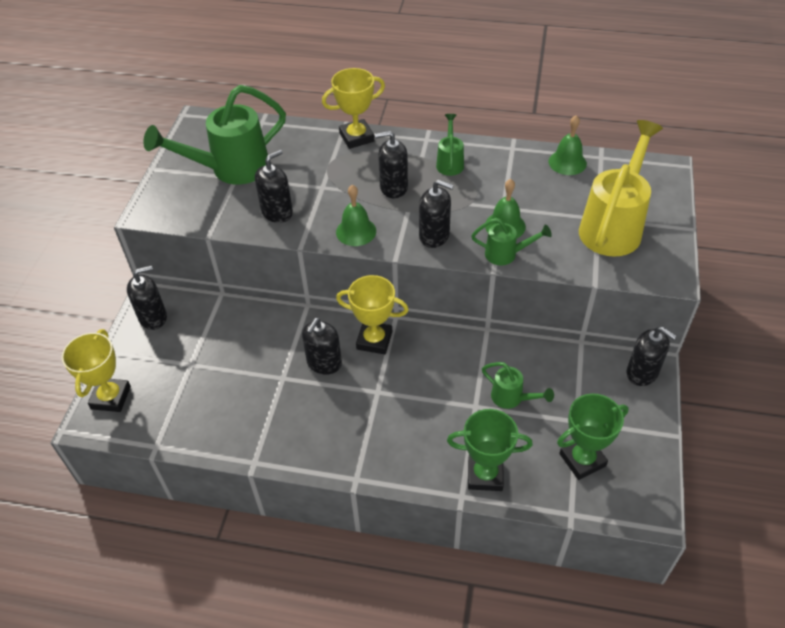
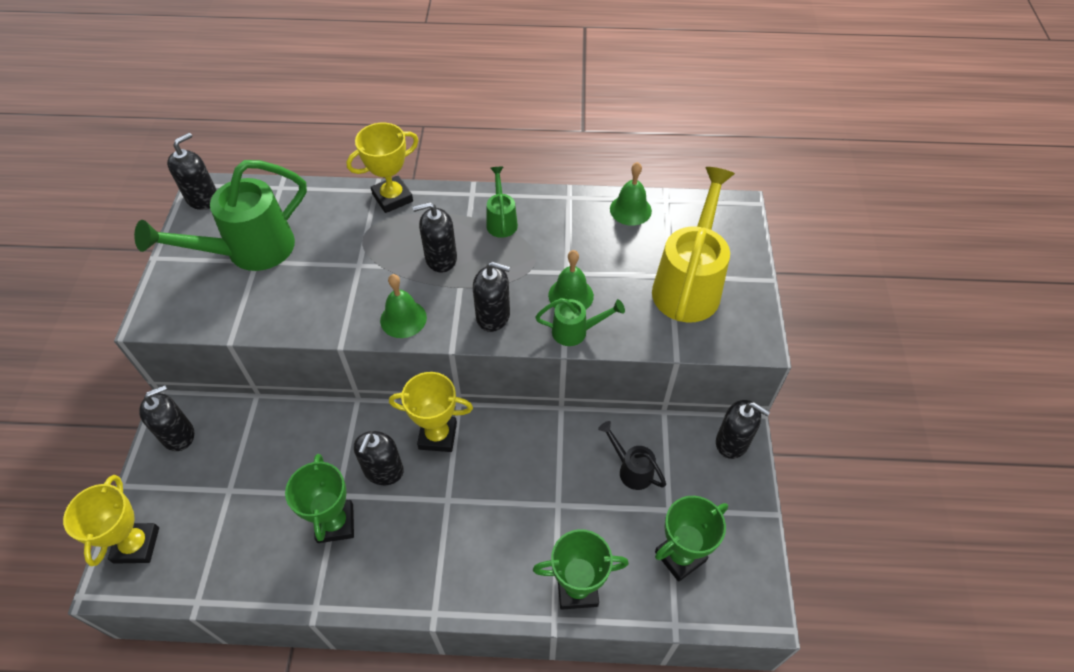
camera: 10 degrees left, 5 degrees up
black soap dispenser [255,150,293,223] -> black soap dispenser moved to [167,133,217,210]
green watering can [482,362,554,409] -> none
none -> green trophy [285,454,354,543]
none -> black watering can [598,421,666,490]

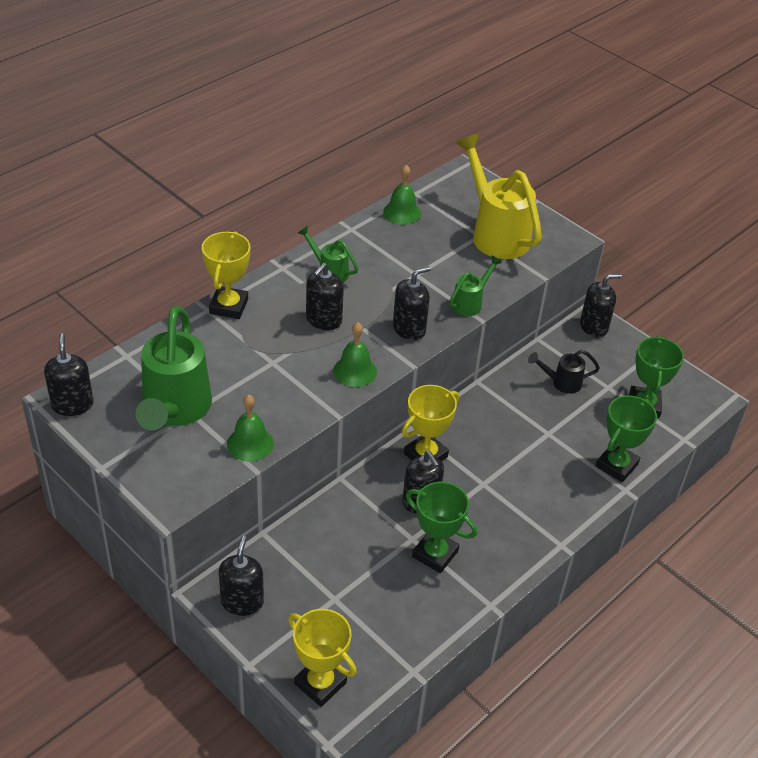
camera: 50 degrees left, 10 degrees down
green bell [548,250,594,310] -> green bell moved to [227,395,274,462]

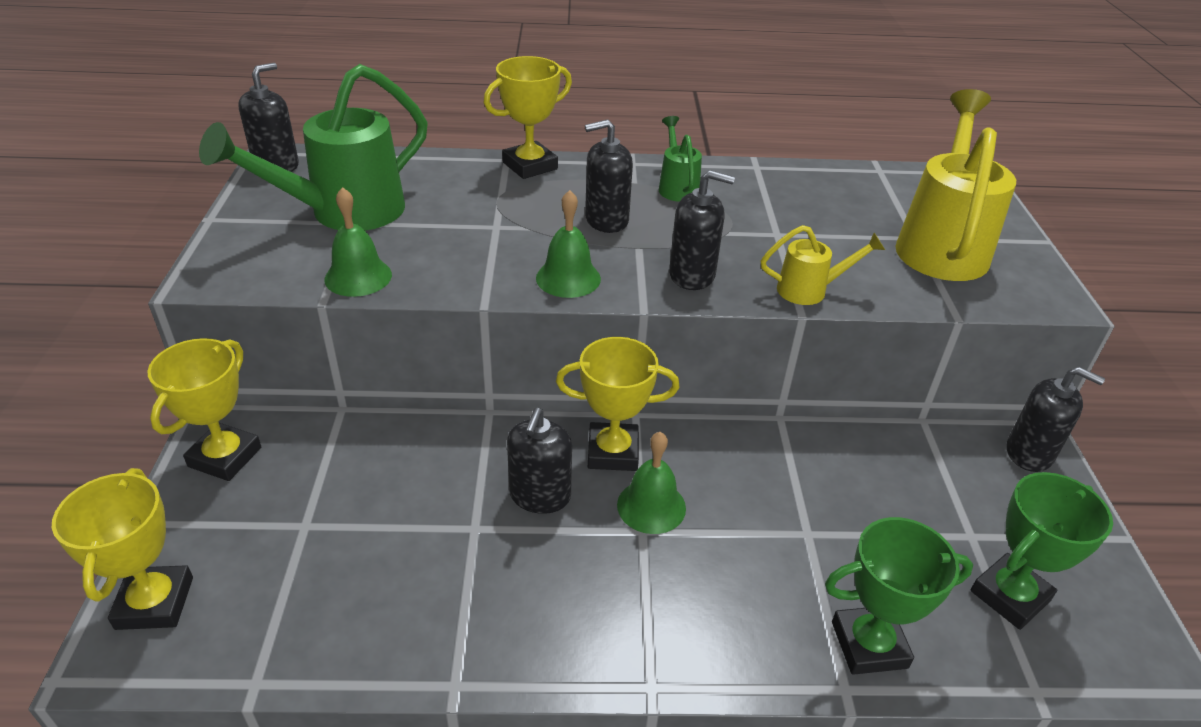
camera: 45 degrees right, 5 degrees down
black soap dispenser [219,536,264,616] -> yellow trophy [147,338,261,481]
green bell [383,165,421,225] -> green bell moved to [617,432,686,534]
green trophy [406,482,477,573] -> none
green watering can [449,256,502,316] -> yellow watering can [761,225,885,305]
black watering can [528,350,600,394] -> none

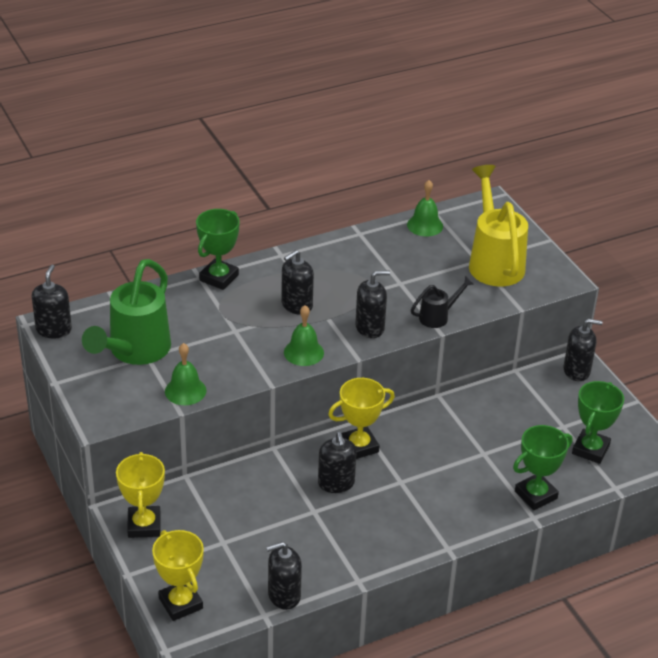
camera: 25 degrees left, 0 degrees up
yellow trophy [484,56,572,179] -> green trophy [196,209,240,290]
green bell [617,432,686,534] -> green bell moved to [407,180,443,236]
green watering can [659,116,702,202] -> none
yellow watering can [761,225,885,305] -> black watering can [411,276,474,328]
none -> black soap dispenser [266,542,302,610]

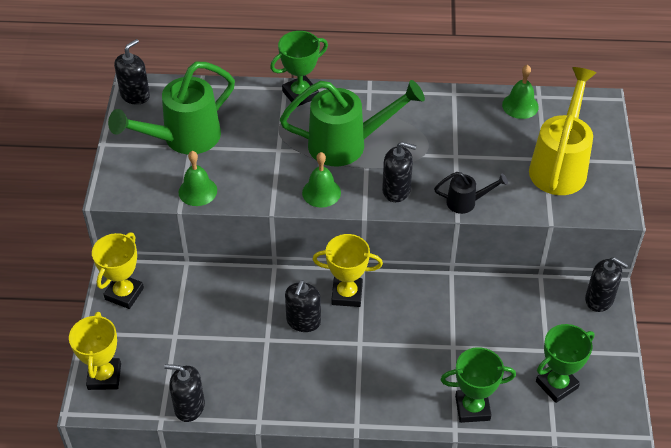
camera: 30 degrees right, 10 degrees up
black soap dispenser [281,250,314,315] -> green watering can [280,80,425,166]

